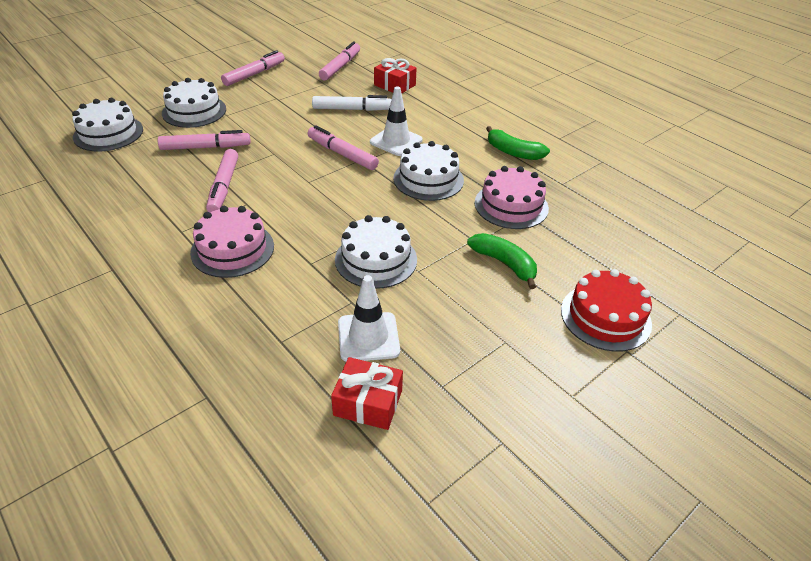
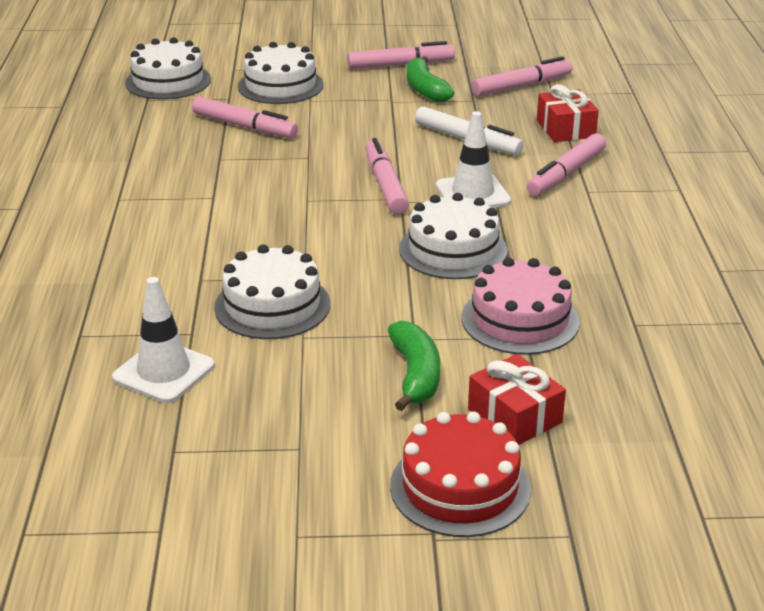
camera: 40 degrees right, 10 degrees down
pink cake [190,206,274,278] -> none
pink marker [206,149,238,212] -> pink marker moved to [527,133,606,196]
red gift [331,357,403,430] -> red gift moved to [468,354,566,445]
green banana [486,126,550,160] -> green banana moved to [406,56,454,102]

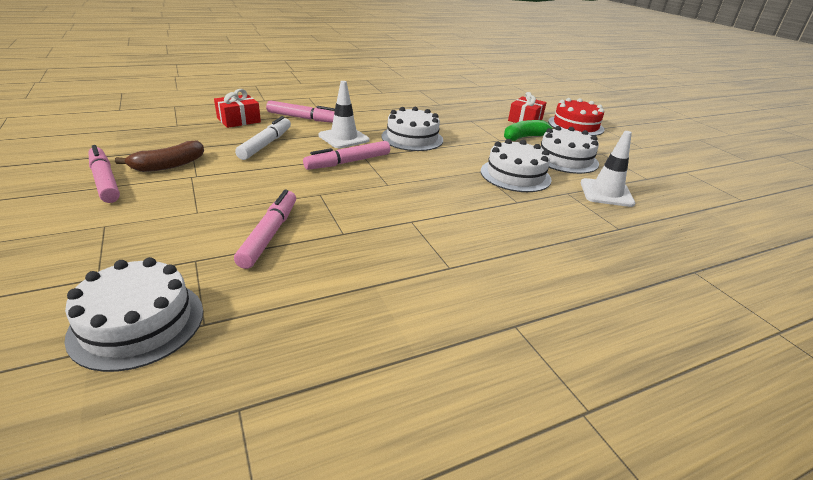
camera: 115 degrees left, 0 degrees up
white cake [238,42,324,104] -> white cake moved to [541,126,599,174]
green banana [406,56,454,102] -> brown banana [115,140,204,172]
pink cake [461,257,580,355] -> none
pink marker [472,56,573,96] -> none

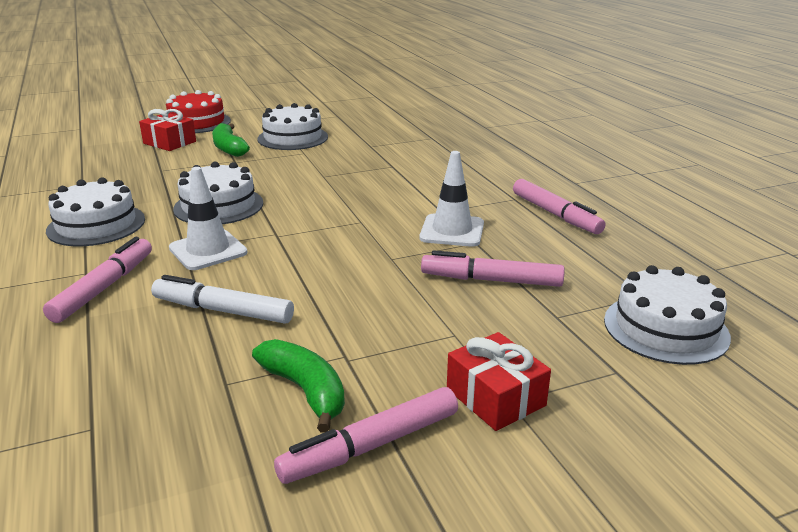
camera: 85 degrees left, 5 degrees down
brown banana [115,140,204,172] -> green banana [252,339,345,433]
red gift [214,89,261,128] -> red gift moved to [447,332,551,431]
pink marker [303,141,390,170] -> pink marker moved to [513,179,605,234]
white cake [481,139,552,192] -> white cake moved to [46,177,145,246]
white traffic cone [581,131,635,207] -> white traffic cone moved to [420,151,484,247]

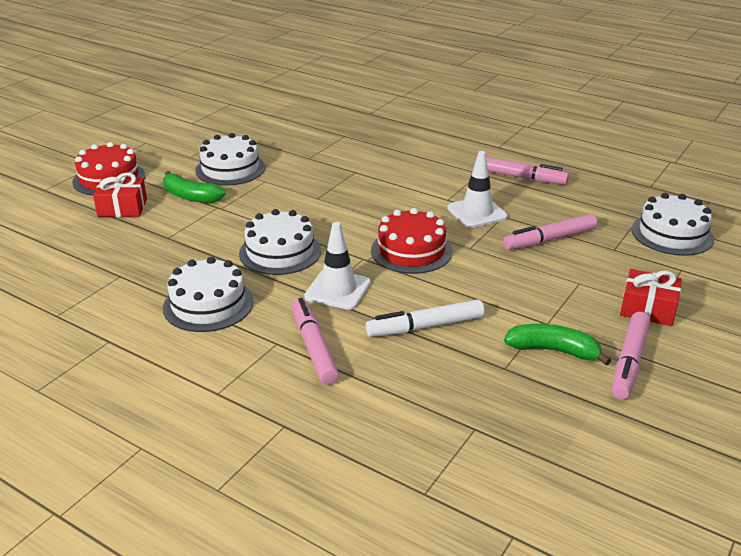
camera: 35 degrees left, 5 degrees up
none -> red cake [371,208,452,274]

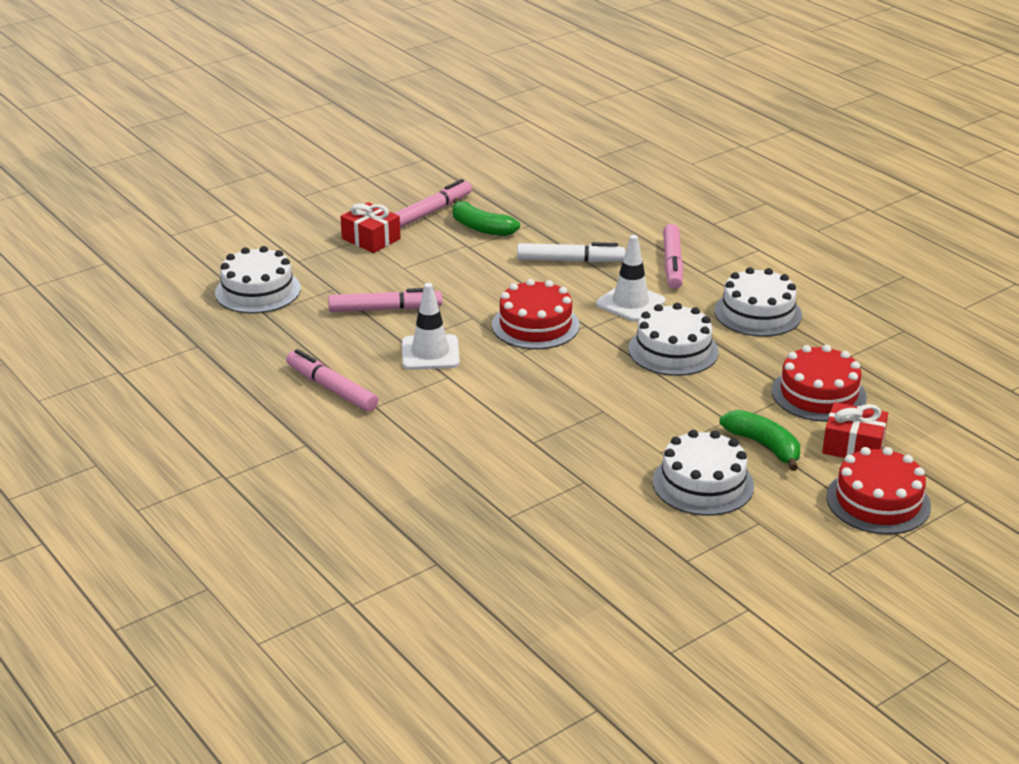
camera: 160 degrees left, 0 degrees up
none -> red cake [772,345,867,422]

